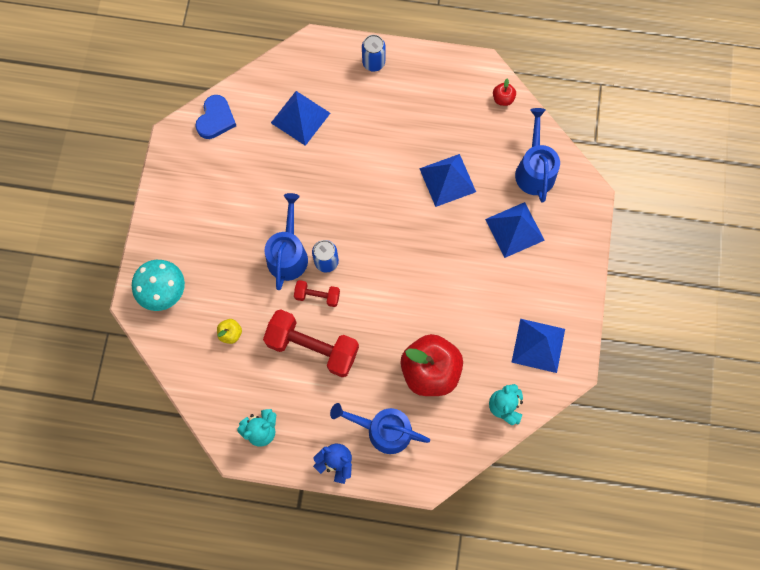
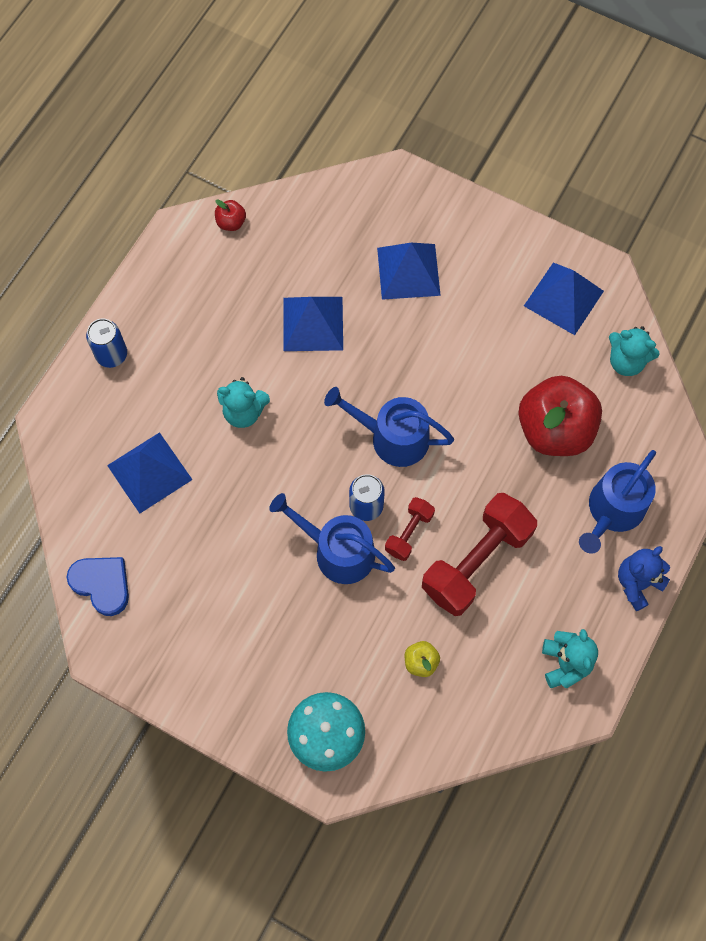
camera: 70 degrees left, 5 degrees down
blue watering can [515,108,560,203] -> blue watering can moved to [324,387,454,467]
none -> turquoise teddy bear [217,377,270,428]

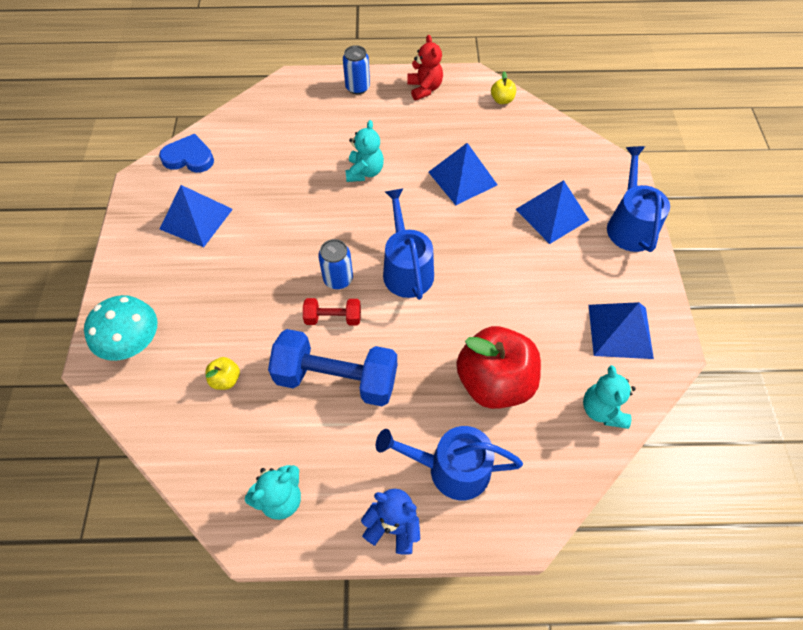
camera: 60 degrees right, 10 degrees down
blue heart [66,557,129,616] -> blue heart turned 90 degrees counterclockwise [159,134,214,173]
blue pyramid [107,432,192,514] -> blue pyramid moved to [160,185,233,247]
red apple [215,199,246,231] -> yellow apple [491,71,516,104]
turquoise teddy bear [217,377,270,428] -> turquoise teddy bear turned 150 degrees counterclockwise [345,120,384,182]
blue watering can [269,493,395,584] -> blue watering can moved to [607,146,670,252]
red dumbbell [422,493,537,616] -> blue dumbbell [268,329,397,406]
none -> red teddy bear [407,35,443,100]

